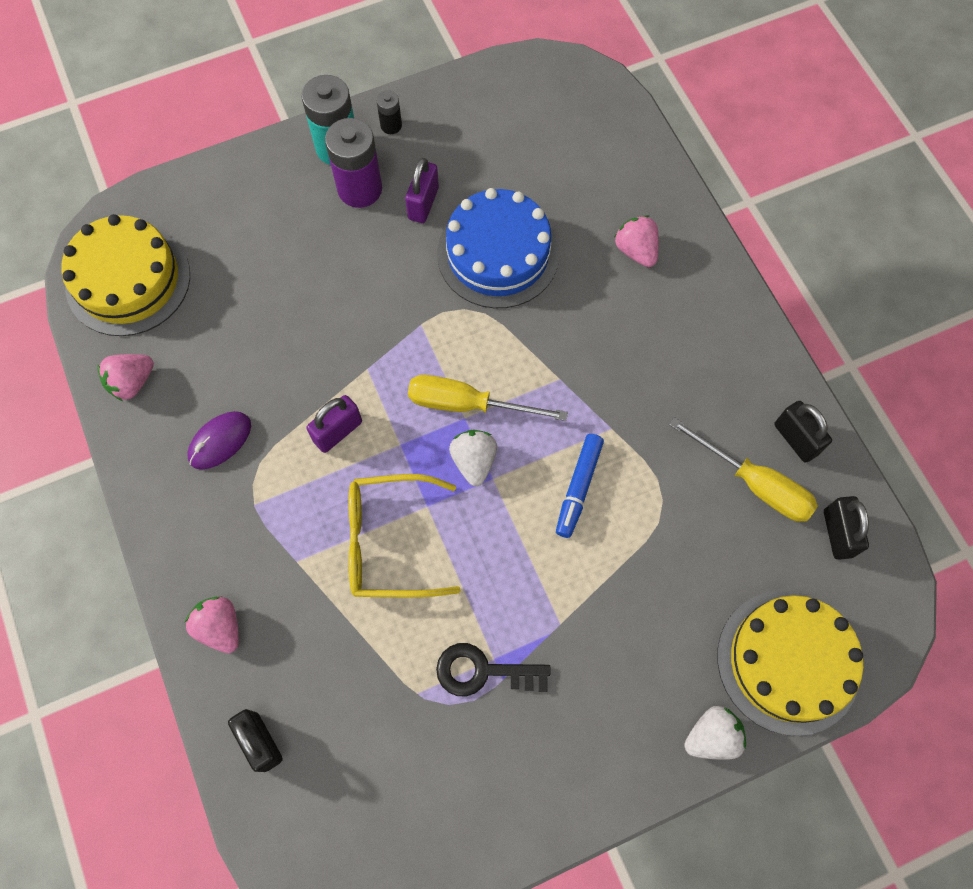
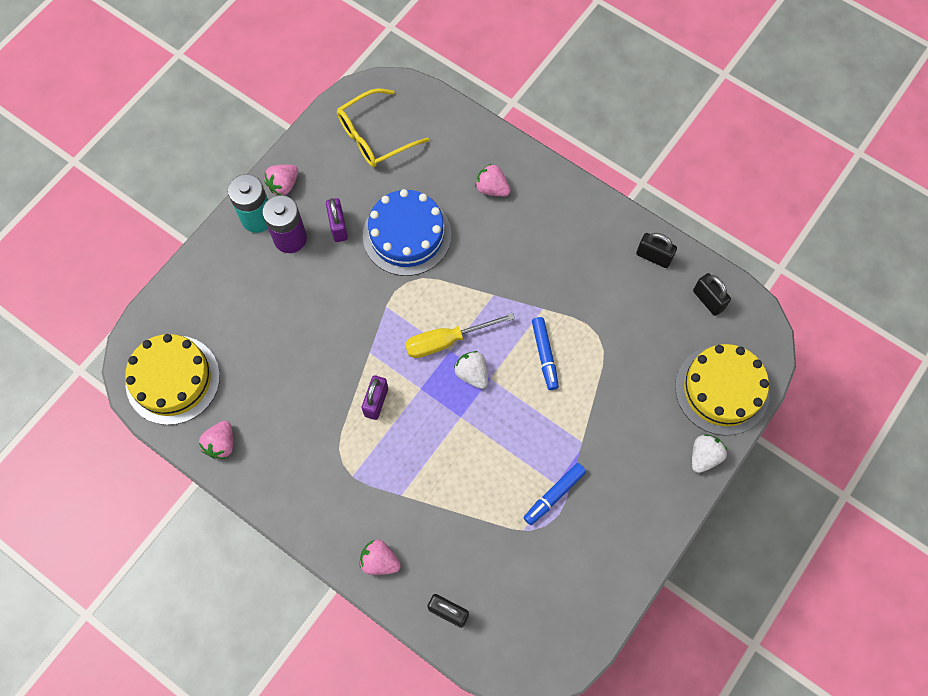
camera: 30 degrees left, 0 degrees up
purple mouse [187,411,251,470] -> none
yellow glasses [348,474,461,597] -> yellow glasses moved to [337,88,429,167]
black battery [376,90,402,134] -> pink strawberry [265,165,298,195]
black key [436,643,551,696] -> blue marker [523,463,586,525]
yellow screwdriver [669,417,818,522] -> none

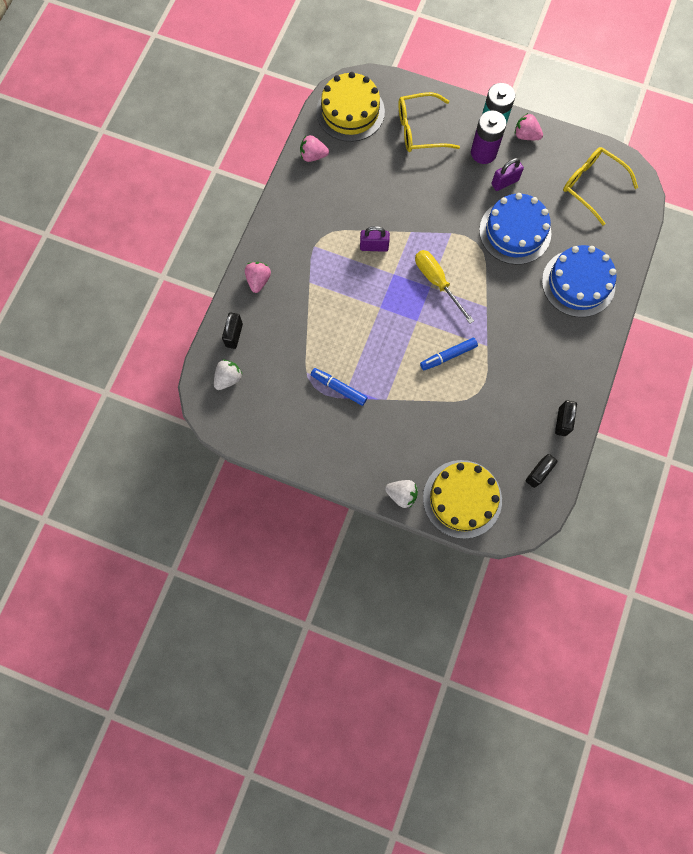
camera: 75 degrees right, 5 degrees up
white strawberry [454,351,488,389] -> white strawberry moved to [214,360,242,390]
pink strawberry [475,163,511,196] -> blue cake [542,245,617,317]
none -> yellow glasses [398,92,460,152]

